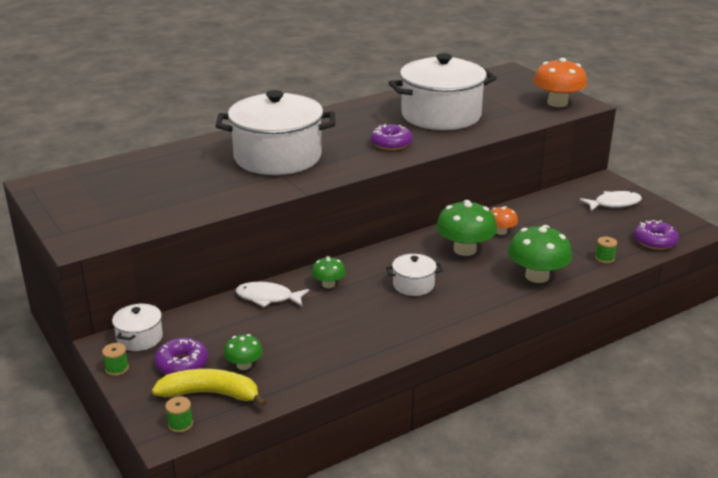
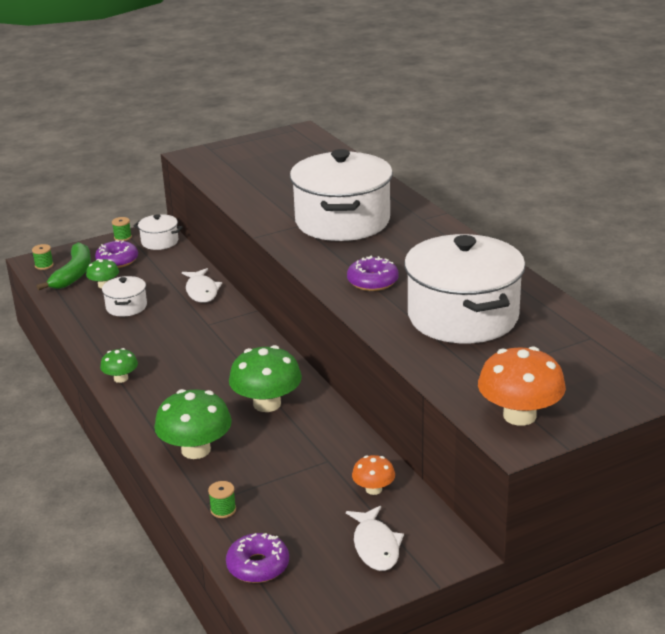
camera: 95 degrees right, 0 degrees up
yellow banana [152,369,267,407] -> green banana [36,242,91,290]
white fish [236,282,309,307] -> white fish turned 150 degrees clockwise [182,268,222,303]
green mushroom [311,256,346,288] -> green mushroom moved to [100,348,138,383]
white pot [386,254,443,296] -> white pot moved to [102,276,147,317]
orange mushroom [491,206,518,235] -> orange mushroom moved to [352,455,395,495]

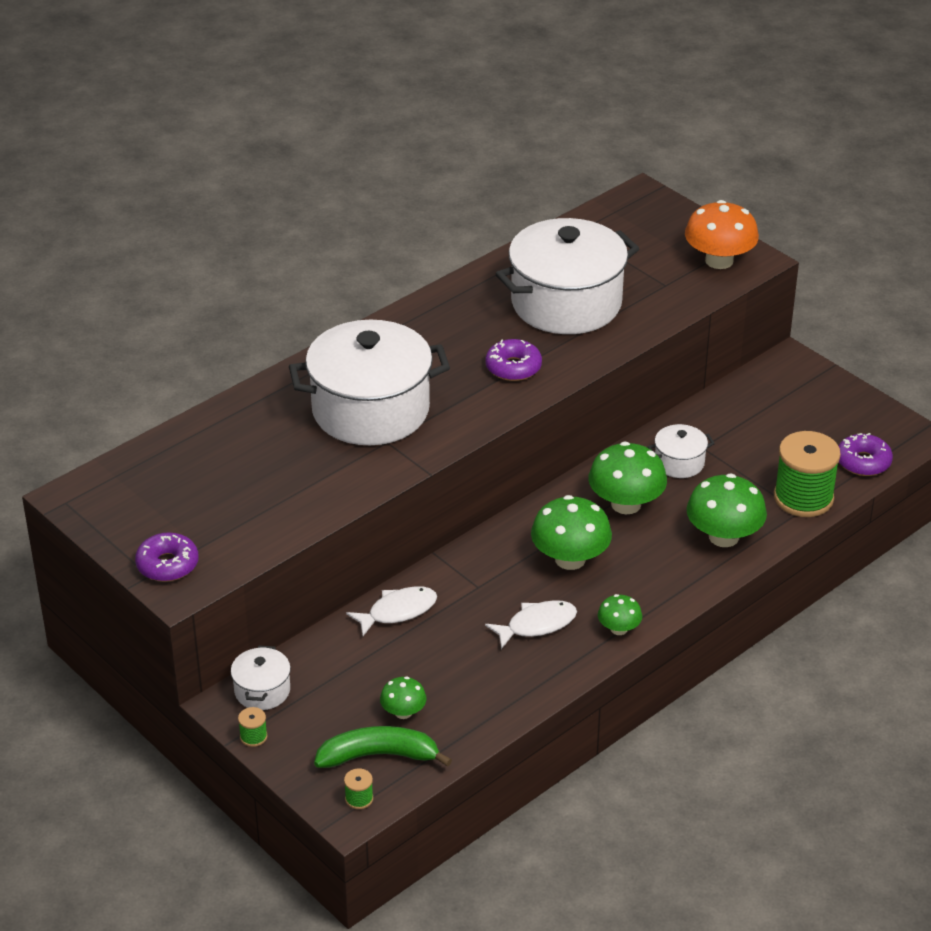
camera: 105 degrees left, 10 degrees up
purple donut [95,240,138,268] -> purple donut moved to [135,532,198,582]
white pot [102,276,147,317] -> white pot moved to [647,424,715,478]
green spool [208,481,236,518] -> green spool [774,431,841,517], size x2.44
white fish [346,506,404,571] -> white fish moved to [485,600,577,649]
orange mushroom [352,455,395,495] -> none
none -> green mushroom [531,495,612,570]

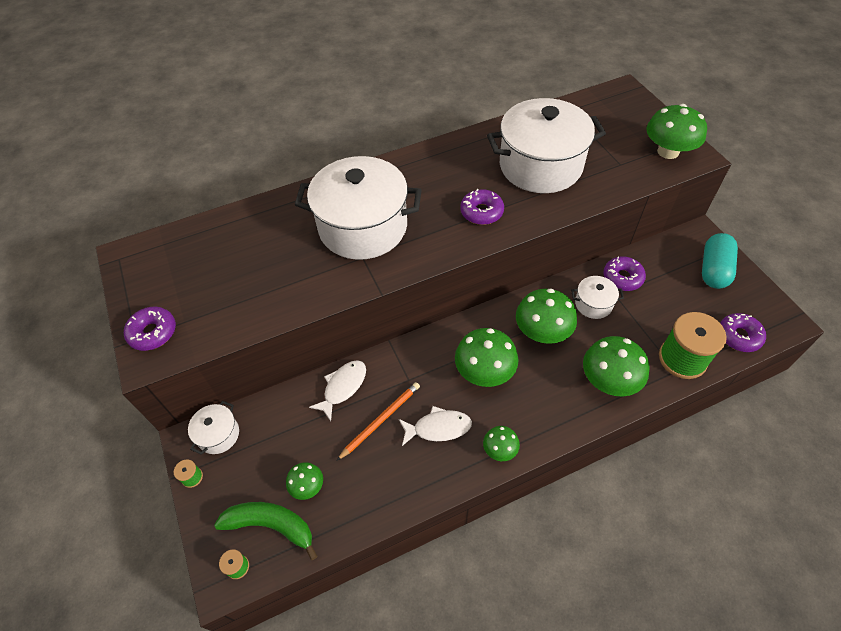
camera: 20 degrees right, 15 degrees up
white fish [346,586,437,636] -> white fish turned 45 degrees counterclockwise [309,360,366,421]
orange mushroom [685,200,759,269] -> green mushroom [647,104,707,159]
none -> orange pencil [337,382,420,460]
none -> purple donut [603,257,646,291]
none -> turquoise capsule [702,233,738,289]

